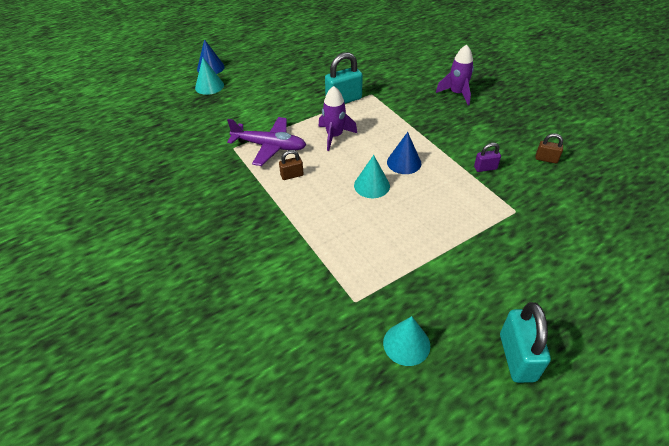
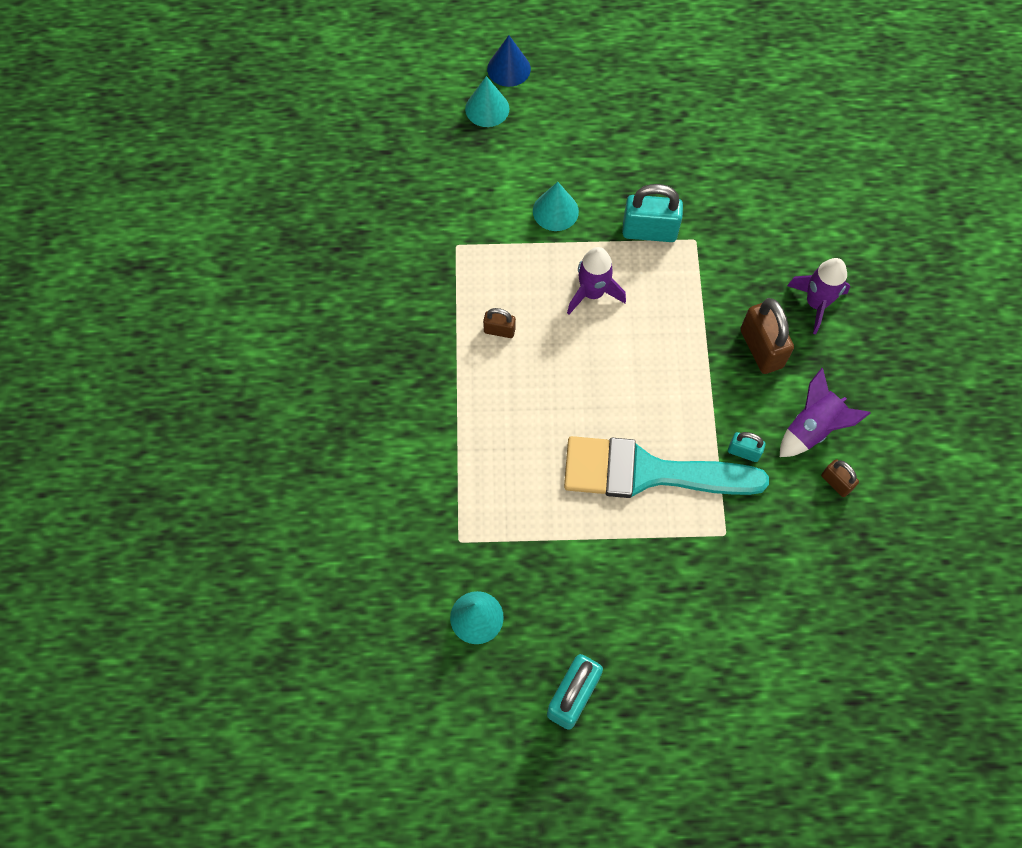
camera: 30 degrees right, 20 degrees up
purple plane [227,117,306,166] -> none
turquoise cone [354,155,390,198] -> turquoise cone moved to [533,182,579,231]
blue cone [387,132,421,174] -> none
purple padlock [474,143,501,172] -> turquoise padlock [728,432,766,462]
none -> turquoise brush [564,436,769,498]
none -> brown padlock [741,298,794,374]
none -> purple rocket [780,368,871,457]

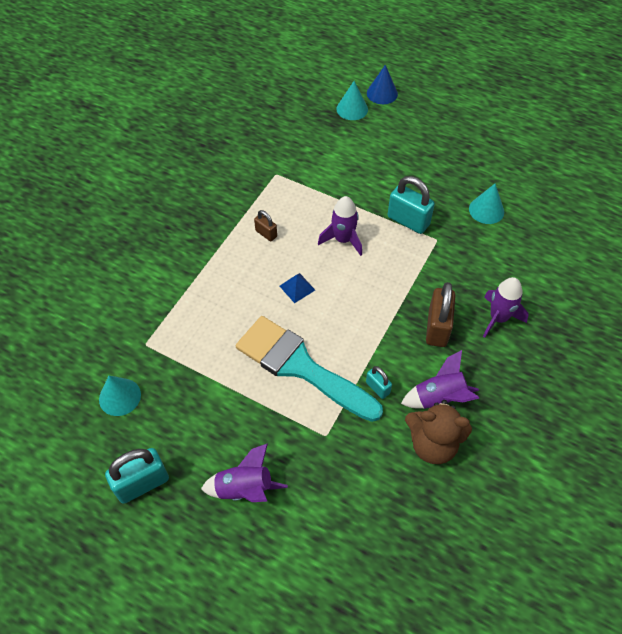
camera: 30 degrees right, 10 degrees down
turquoise cone [533,182,579,231] -> turquoise cone moved to [469,183,504,224]
brown padlock [821,459,859,497] -> brown teddy bear [405,400,472,464]
none -> purple rocket [201,443,288,502]
none -> blue pyramid [280,273,315,303]

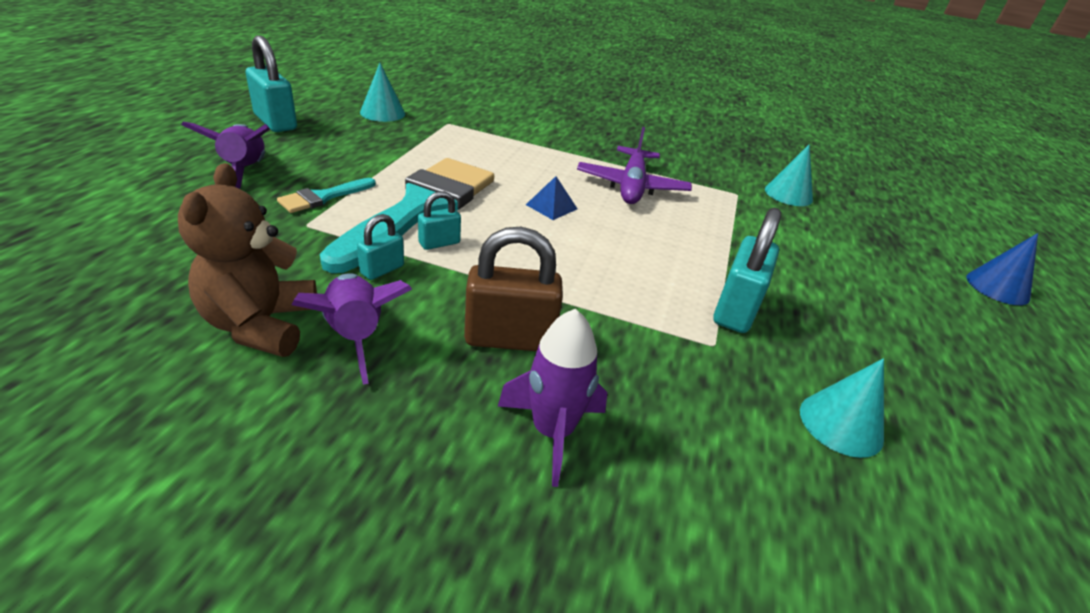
camera: 75 degrees right, 20 degrees down
brown padlock [254,210,277,241] -> purple plane [577,127,692,204]
purple rocket [318,196,362,256] -> none
turquoise cone [336,81,368,120] -> turquoise cone moved to [765,144,813,206]
none -> turquoise brush [277,178,376,213]
none -> turquoise padlock [418,191,461,250]

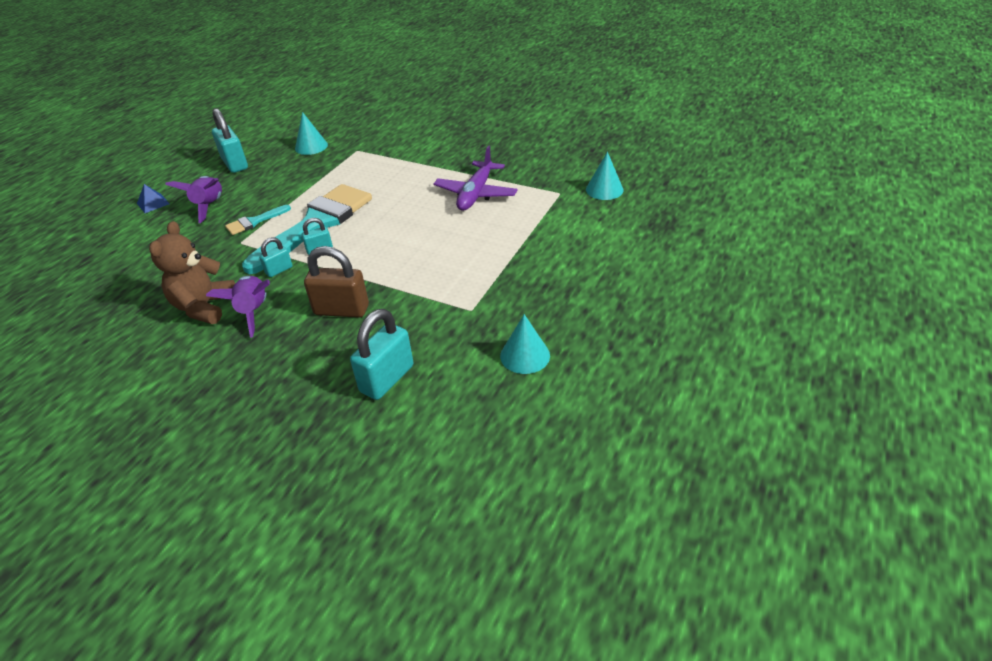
camera: 15 degrees right, 5 degrees up
purple rocket [498,309,607,487] -> none
blue pyramid [526,176,578,220] -> blue pyramid moved to [137,184,170,213]
turquoise padlock [713,207,781,333] -> turquoise padlock moved to [350,309,413,400]
blue cone [967,233,1038,305] -> none

